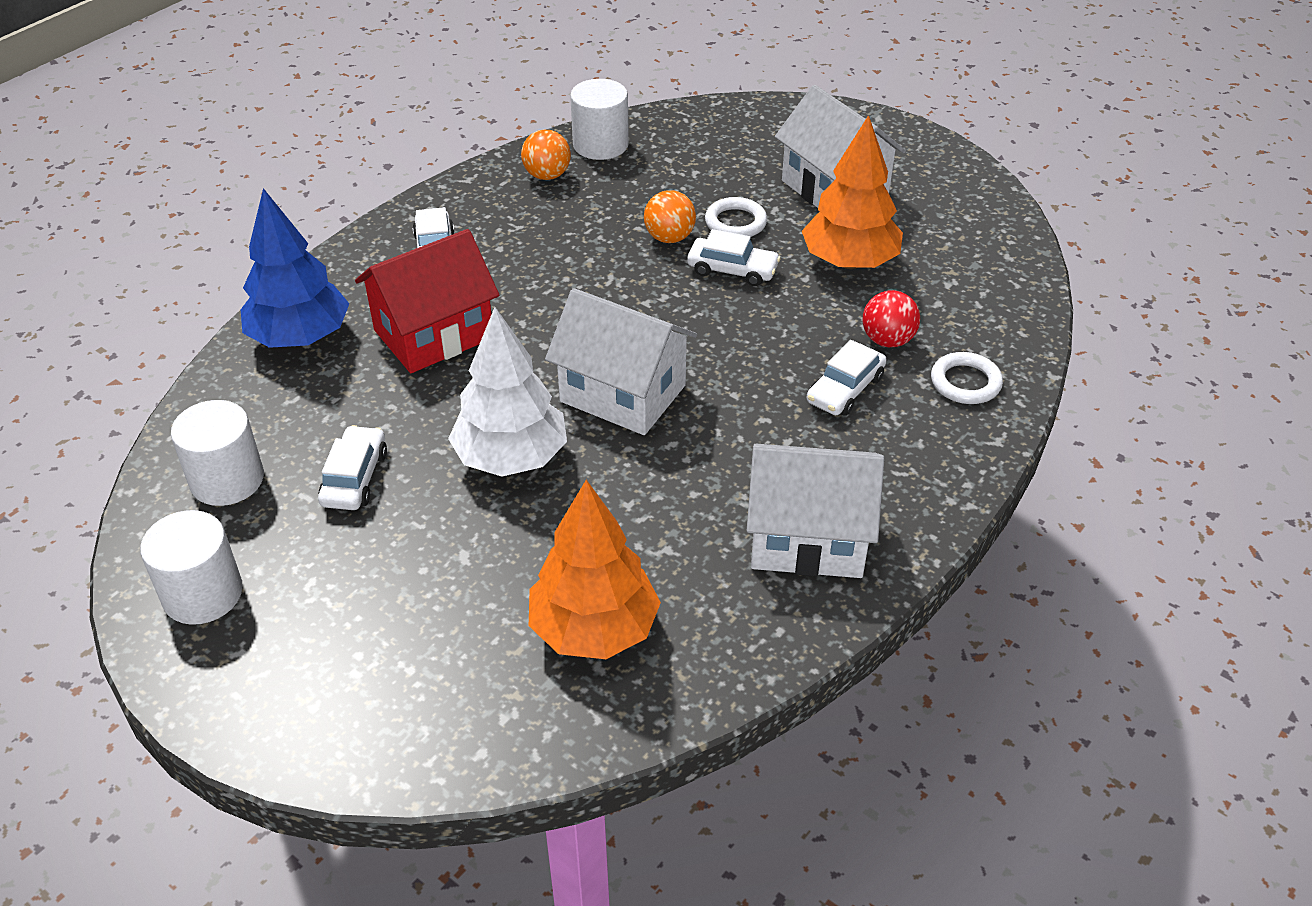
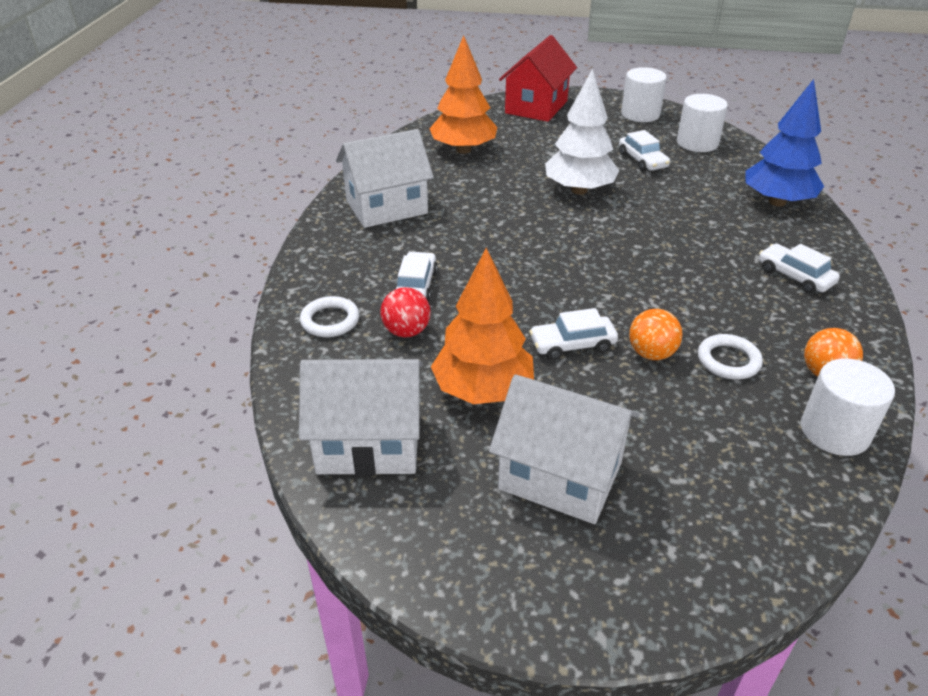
camera: 150 degrees right, 5 degrees down
red house [355,229,499,373] -> red house moved to [499,35,577,122]
white house [545,288,697,435] -> white house moved to [299,359,423,476]
white ring [705,197,767,237] -> white ring moved to [698,334,763,380]

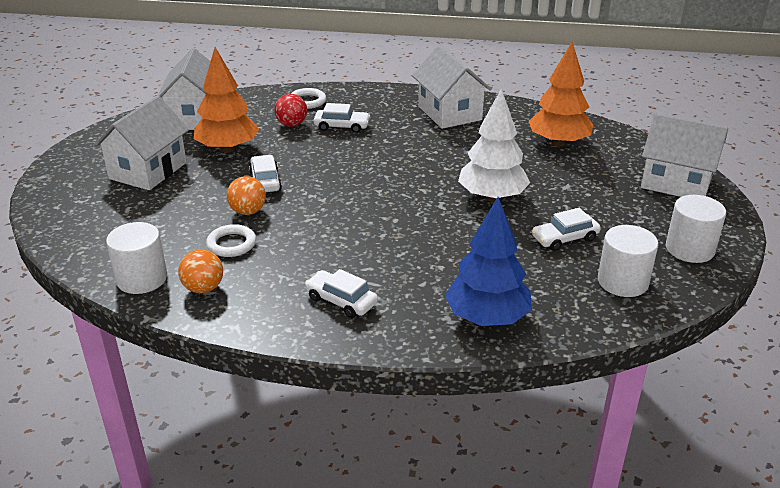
camera: 90 degrees right, 5 degrees down
red house [499,35,577,122] -> white house [641,113,728,197]
white car [759,244,840,294] -> white car turned 105 degrees counterclockwise [305,269,378,318]

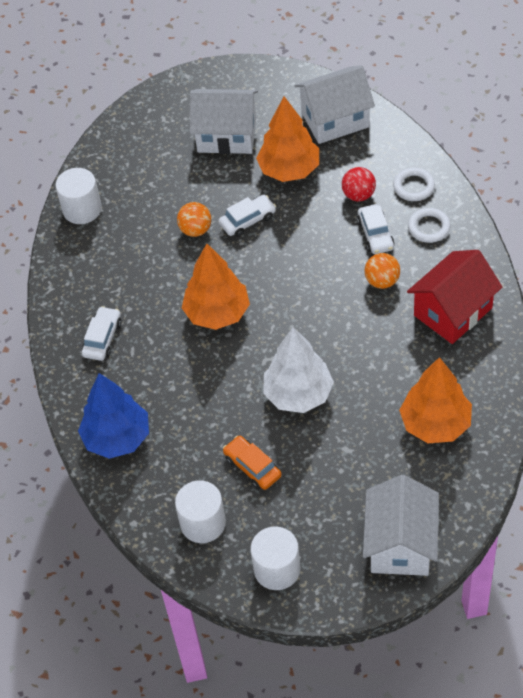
camera: 75 degrees right, 20 degrees up
orange ball [178,249,223,293] -> orange ball moved to [364,253,400,289]
white ring [206,224,256,257] -> white ring moved to [408,208,451,243]
white house [412,45,491,129] -> red house [407,250,502,344]
white car [532,208,601,251] -> orange car [223,436,282,490]
none -> orange tree [182,244,250,330]

